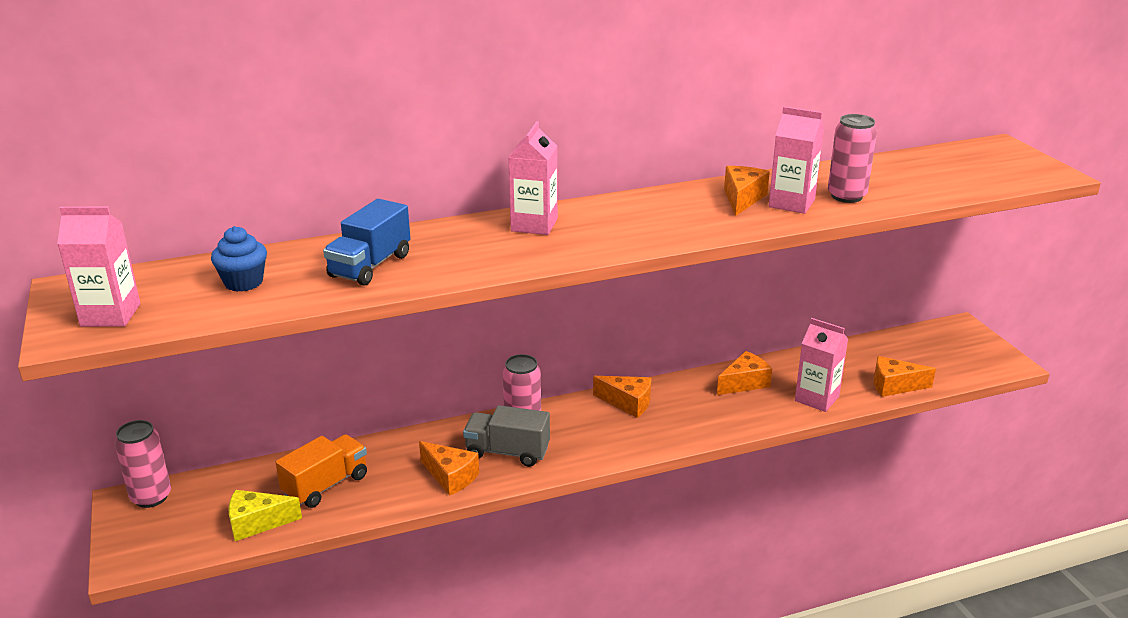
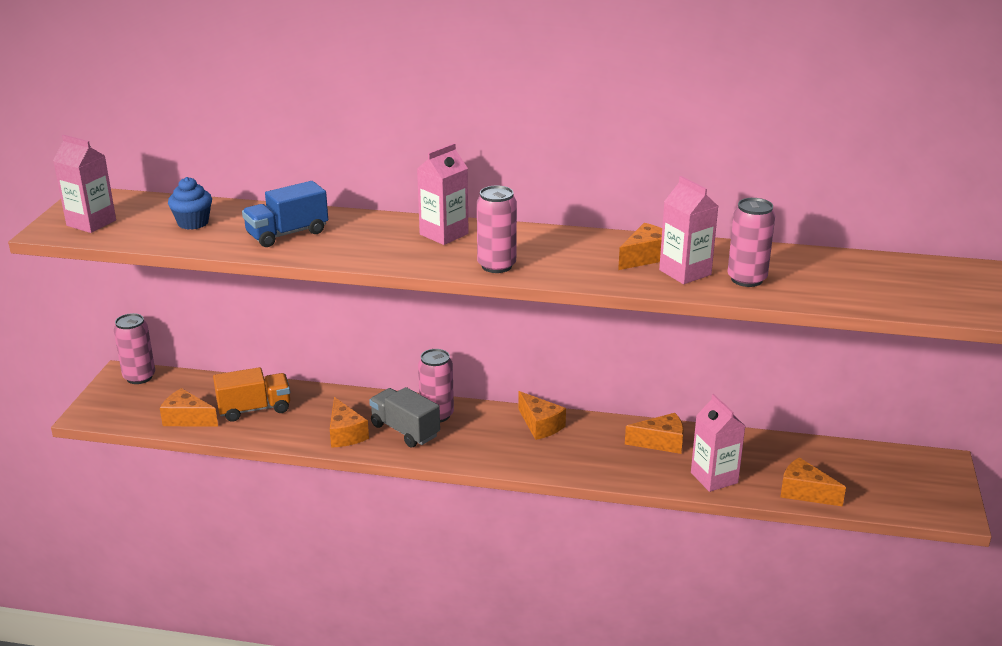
camera: 30 degrees right, 0 degrees up
yellow cheese [228,490,302,541] -> orange cheese [160,388,218,427]
none -> pink can [477,186,517,273]

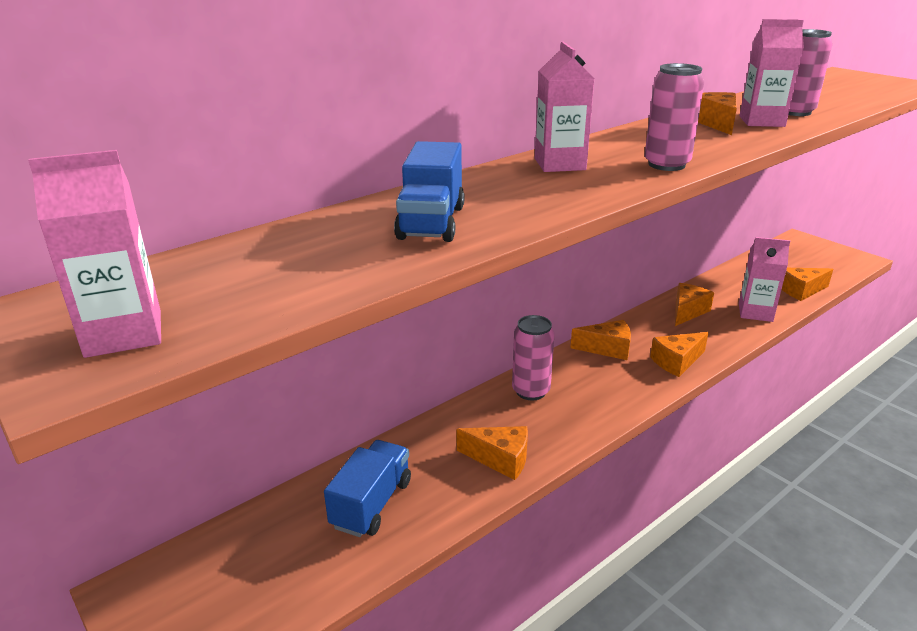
camera: 50 degrees left, 0 degrees up
pink can [114,313,155,384] -> none
orange cheese [160,388,218,427] -> orange cheese moved to [650,332,709,377]
blue cupcake [168,177,212,230] -> none
orange truck [213,367,290,422] -> blue truck [324,440,411,537]
grey truck [369,387,440,448] -> none

